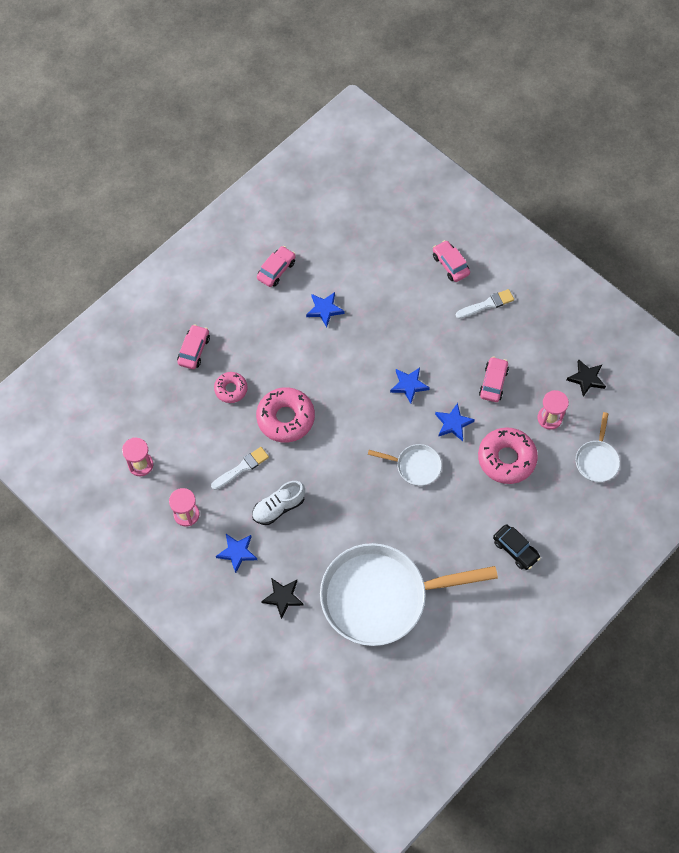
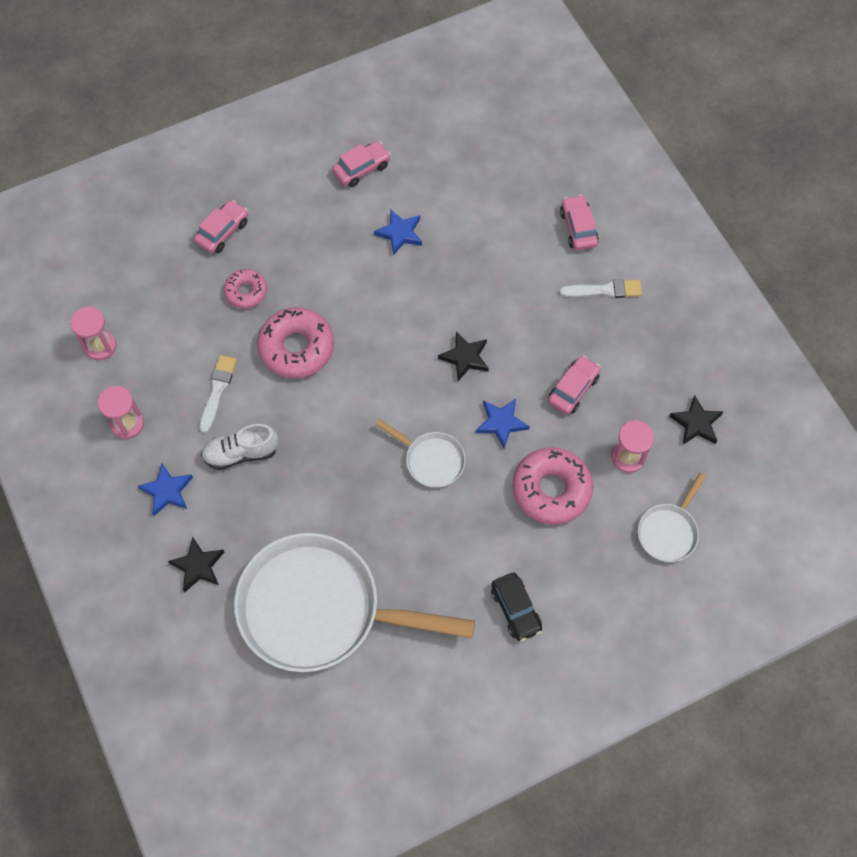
camera: 20 degrees right, 0 degrees up
white brush [211,447,269,490] -> white brush turned 60 degrees counterclockwise [199,355,237,433]
blue star [390,367,430,404] -> black star [438,332,489,381]

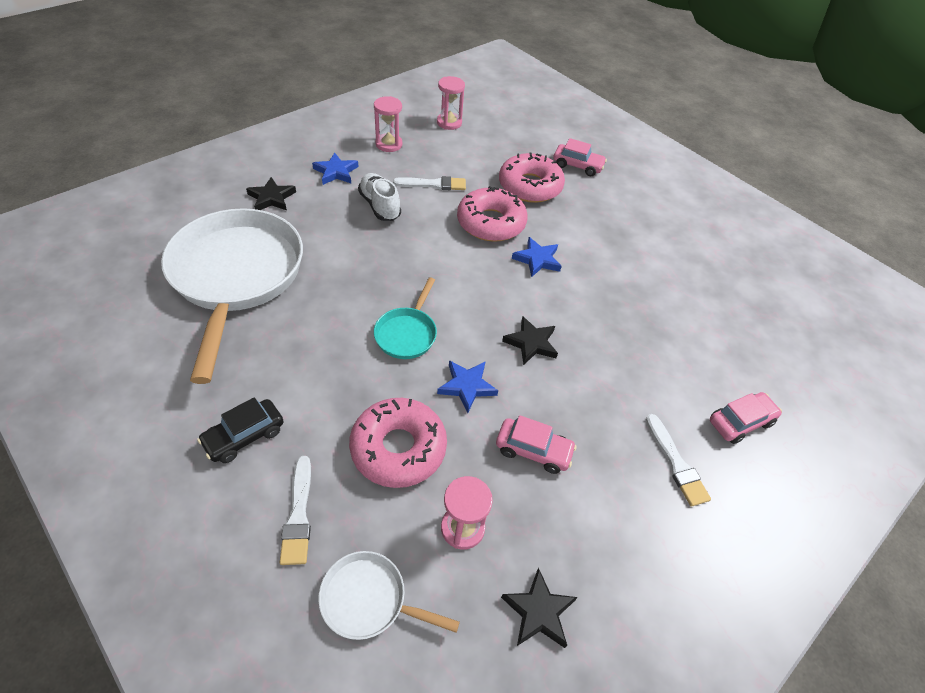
camera: 70 degrees right, 15 degrees down
pink donut [224,269,267,309] -> pink donut [499,152,565,203], size x1.73
pink car [332,141,391,187] -> none
blue star [374,209,422,255] -> blue star moved to [512,237,562,277]
white pan [375,419,466,488] -> turquoise pan [374,277,437,359]
none -> white brush [280,456,311,565]

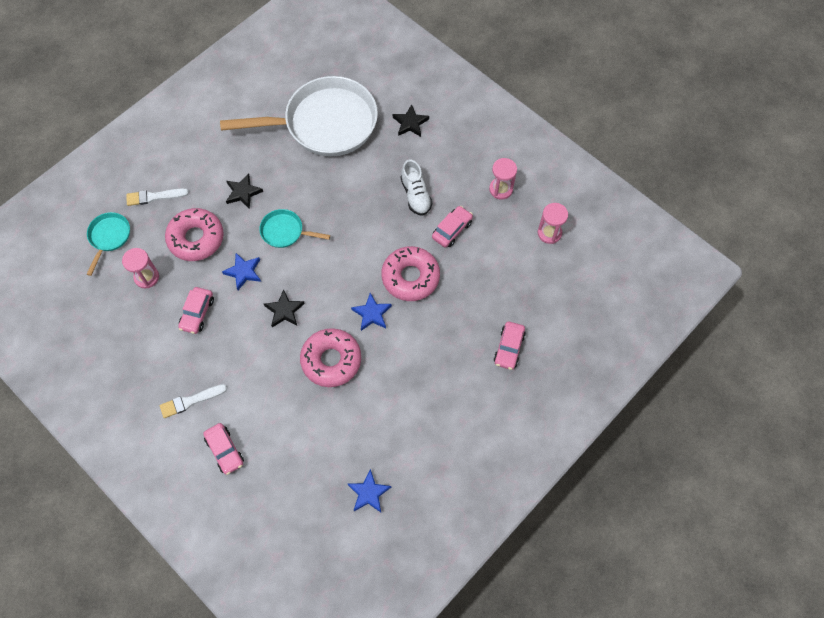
camera: 90 degrees right, 15 degrees up
black car [197,397,284,463] -> none
blue star [312,152,358,185] -> blue star moved to [348,469,391,512]
white pan [318,551,460,640] -> turquoise pan [87,212,130,276]
white shoe [358,173,401,221] -> white shoe turned 105 degrees clockwise [401,160,432,216]
white brush [393,176,466,190] -> pink car [432,206,473,248]
pink donut [499,152,565,203] -> pink donut moved to [300,328,361,387]
black star [501,568,578,648] -> black star moved to [226,173,263,209]

